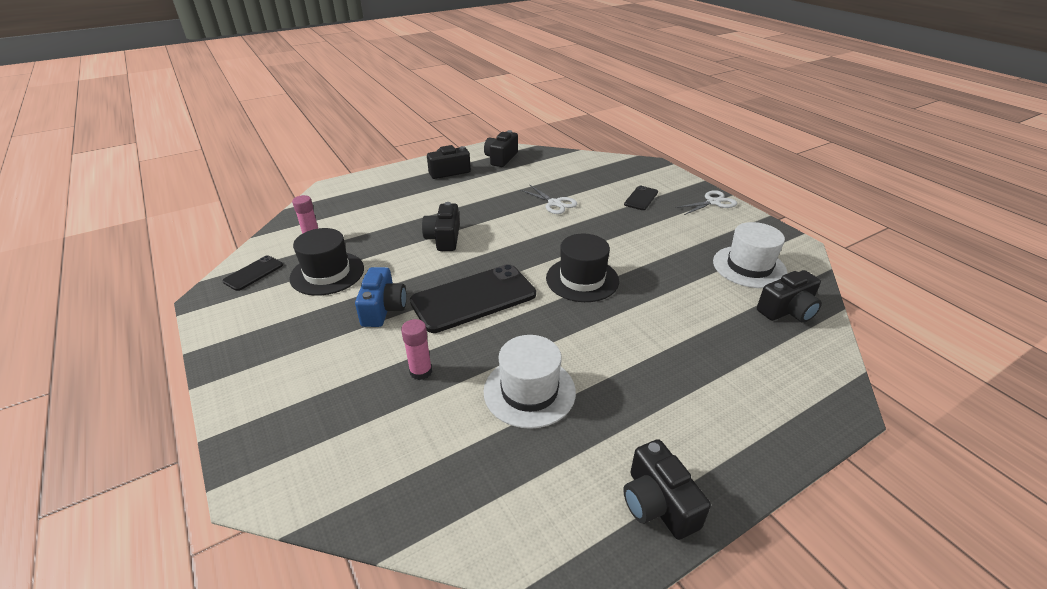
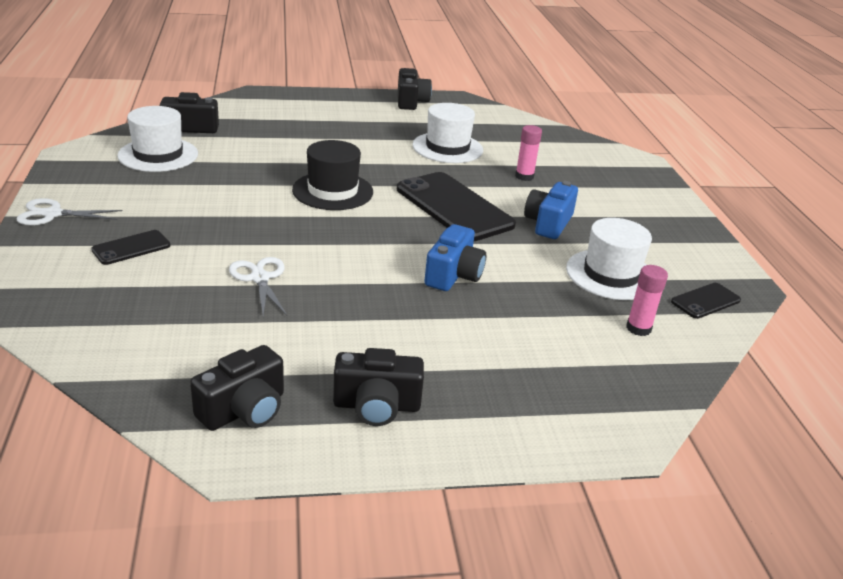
camera: 160 degrees left, 5 degrees down
black hat [289,228,364,296] -> white hat [566,218,652,300]
black phone [410,264,536,333] -> black phone turned 60 degrees clockwise [397,172,516,241]
black camera [422,202,460,251] -> blue camera [424,224,486,291]

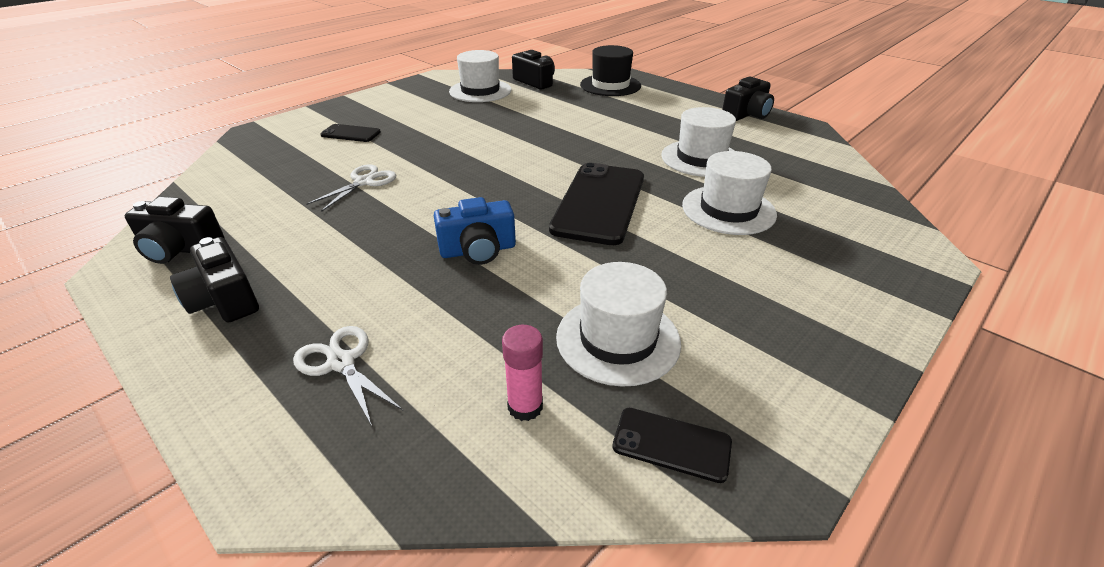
camera: 55 degrees right, 5 degrees up
white scissors [17,198,122,226] -> white scissors moved to [293,326,403,426]
black hat [292,140,373,210] -> black hat moved to [580,45,641,96]
pink glue stick [515,125,542,181] -> white hat [682,151,777,235]
blue camera [524,181,578,239] -> none

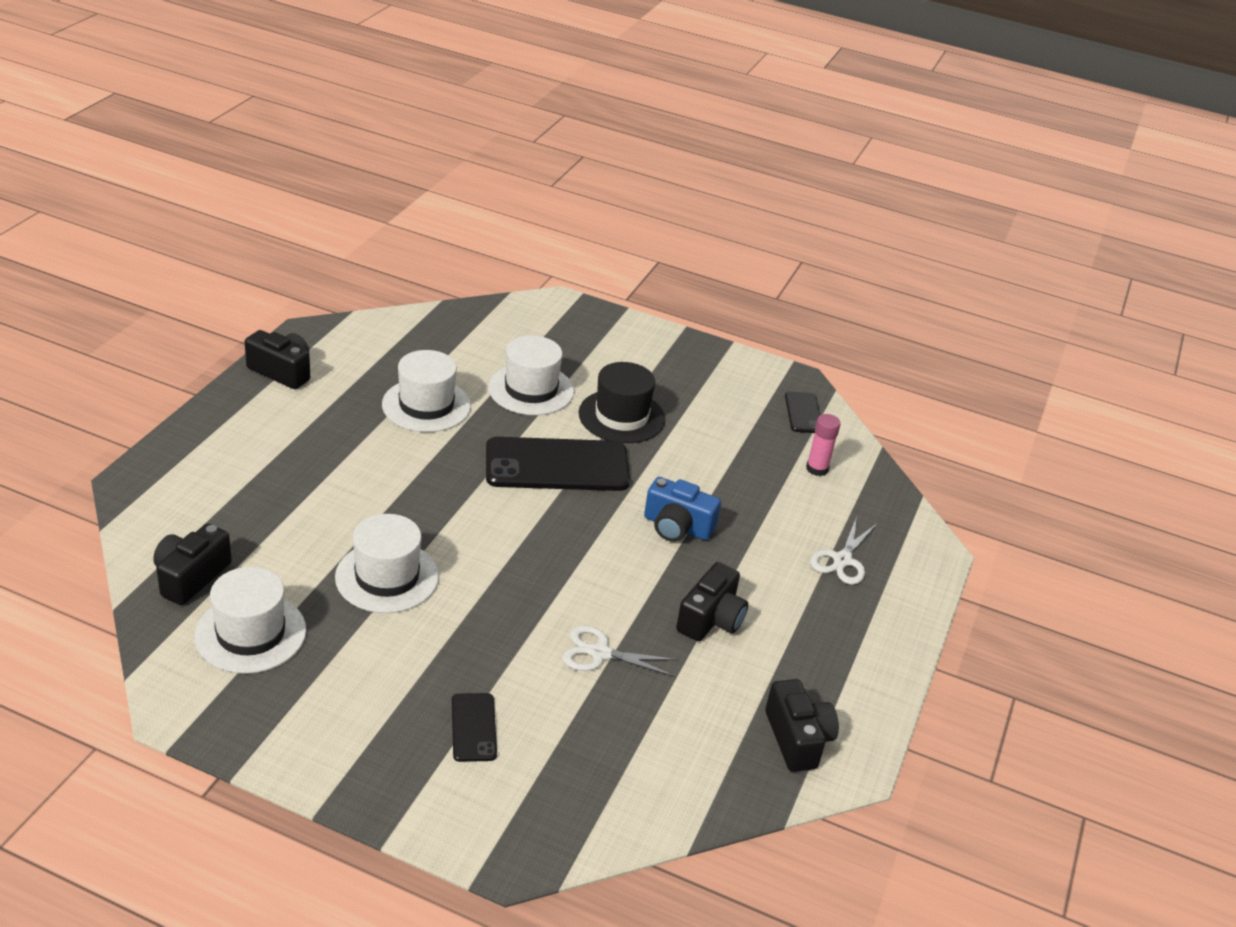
camera: 115 degrees left, 0 degrees up
black camera [170,237,259,322] -> black camera moved to [676,562,748,641]
blue camera [434,197,516,265] -> blue camera turned 150 degrees clockwise [644,477,721,542]
white hat [556,262,681,387] -> white hat moved to [335,514,439,613]
black hat [580,45,641,96] -> black hat moved to [579,362,665,443]

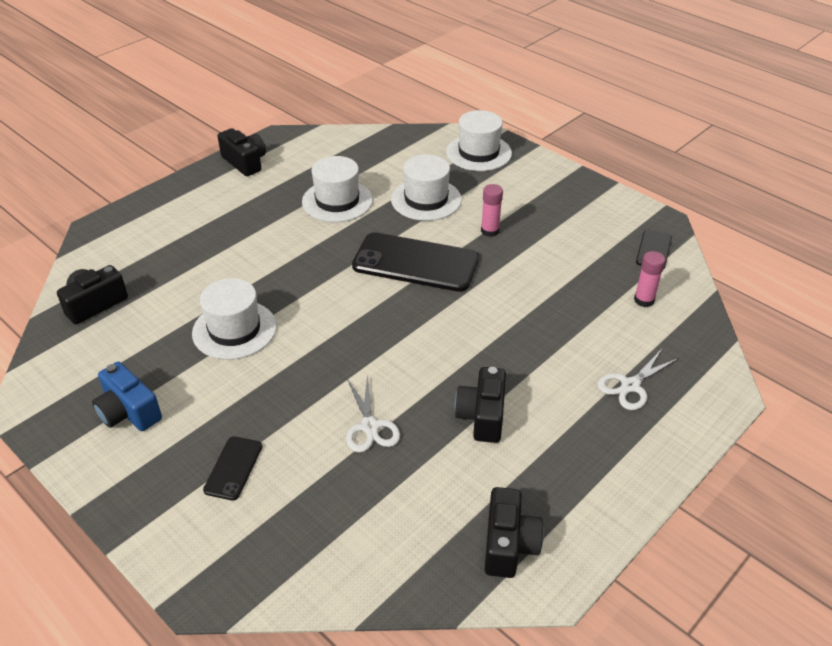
camera: 25 degrees right, 5 degrees up
white hat [194,567,306,674] -> white hat moved to [446,110,512,171]
white scissors [562,625,679,677] -> white scissors turned 135 degrees counterclockwise [346,374,400,453]
black hat [579,362,665,443] -> pink glue stick [481,184,503,237]
blue camera [644,477,721,542] -> blue camera moved to [92,362,162,431]
black camera [676,562,748,641] -> black camera turned 135 degrees clockwise [455,367,506,443]

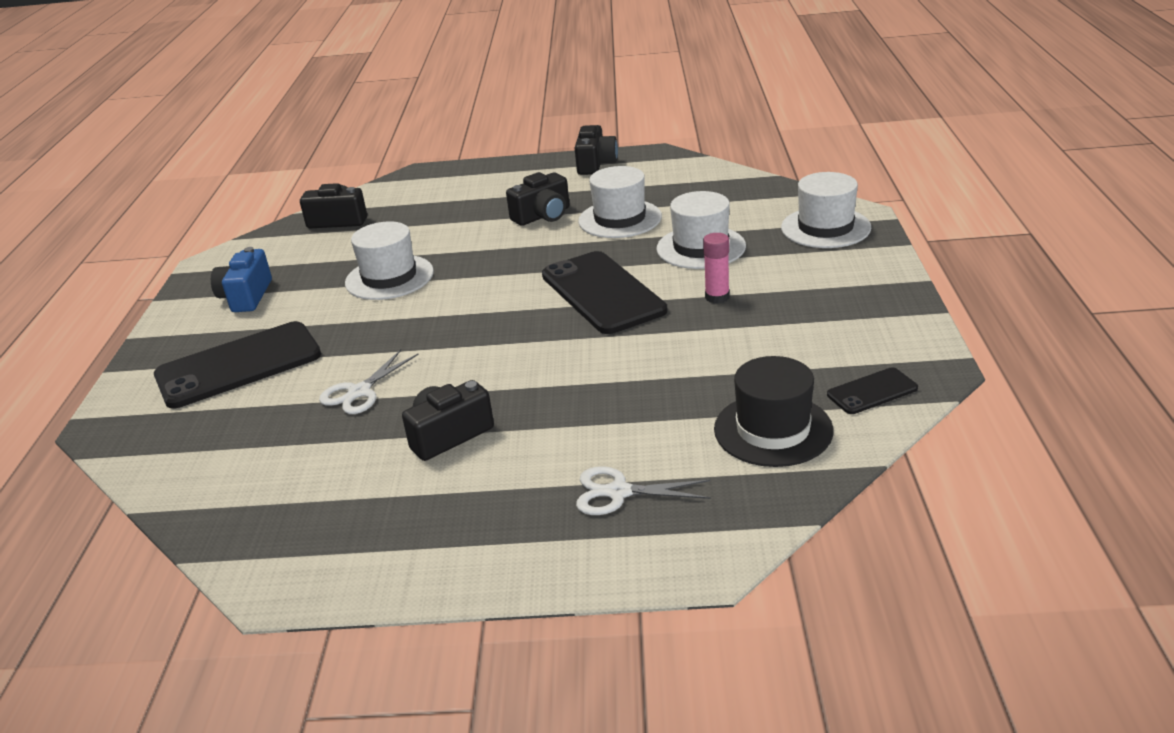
camera: 50 degrees right, 10 degrees down
black phone [203,436,262,501] -> black phone [154,321,321,409], size x2.07
black camera [485,487,544,578] -> black camera moved to [506,172,569,226]
pink glue stick [634,251,665,307] -> black hat [714,356,834,467]

